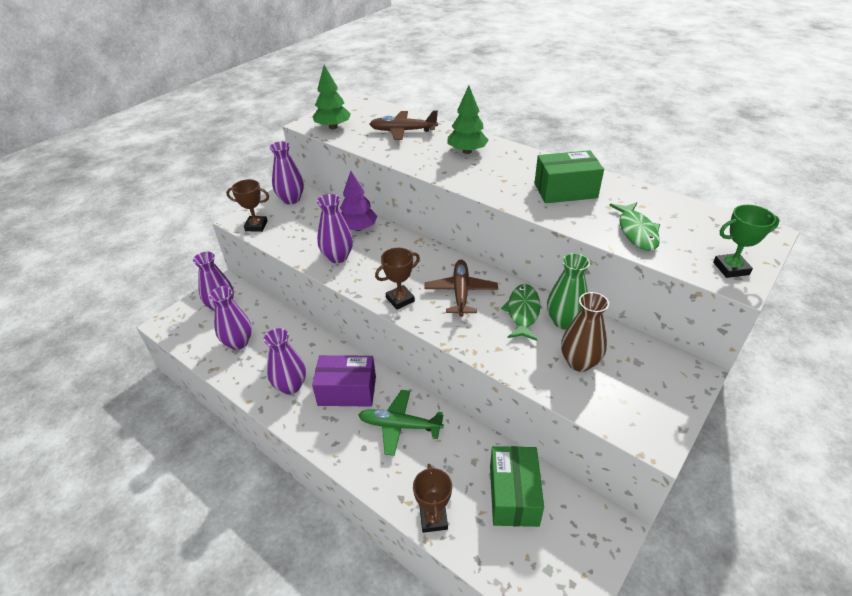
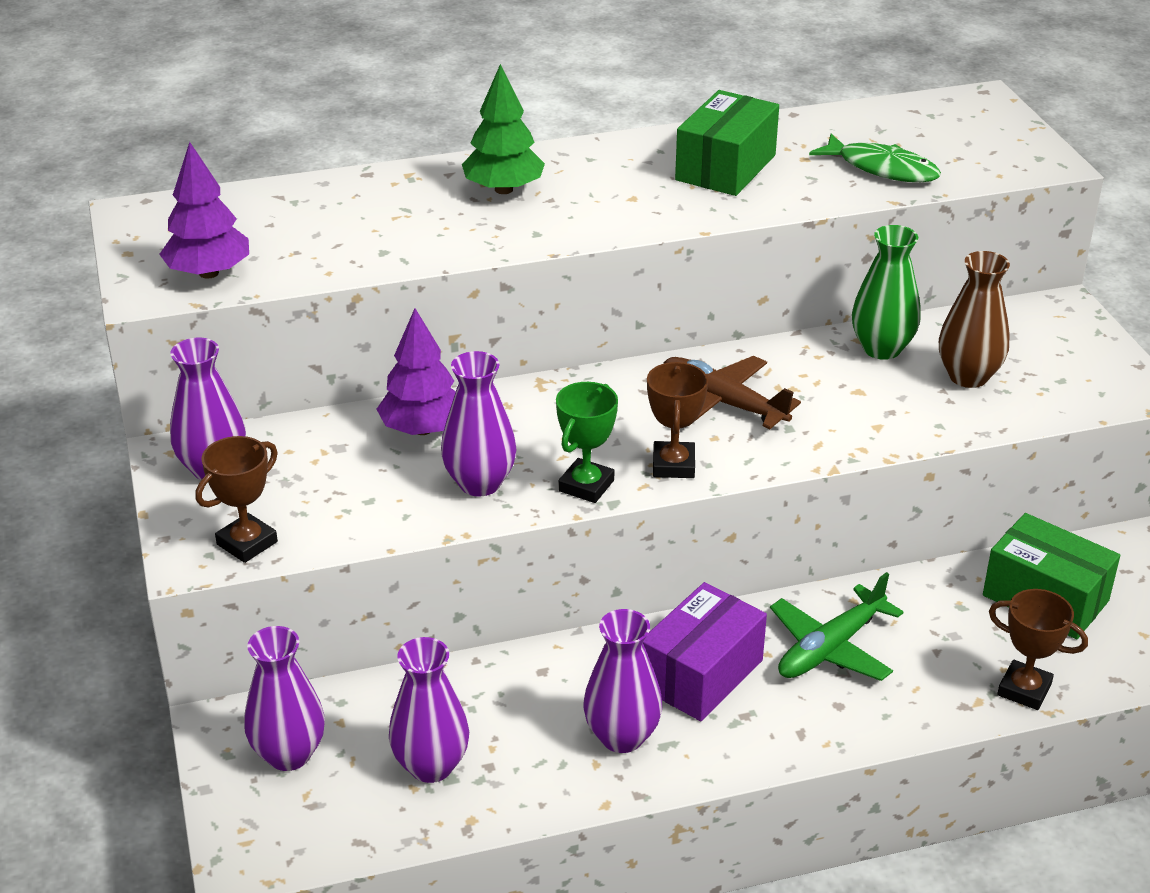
camera: 55 degrees left, 5 degrees down
green tree [313,65,351,129] -> purple tree [159,142,249,279]
brown plane [370,111,438,140] -> none
green fish [501,284,540,341] -> none
green trophy [713,205,780,278] -> green trophy moved to [556,382,618,503]

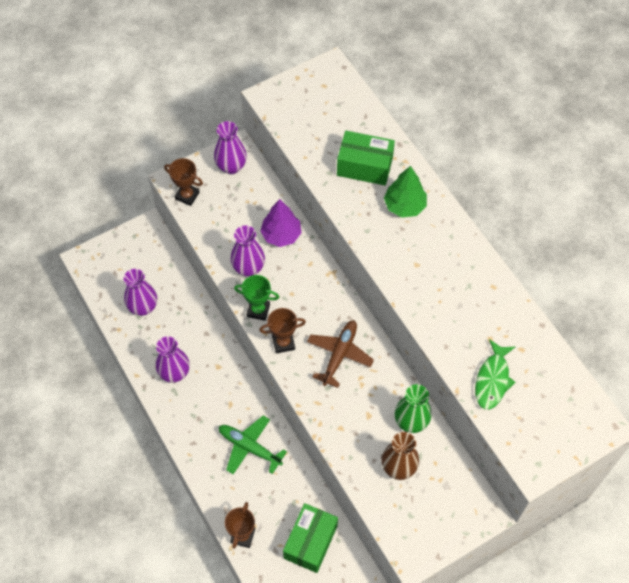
camera: 75 degrees right, 25 degrees up
purple tree [159,142,249,279] -> none
purple vase [244,626,325,771] -> none
purple box [643,582,767,721] -> none
green box [675,90,779,196] -> green box moved to [337,131,395,186]

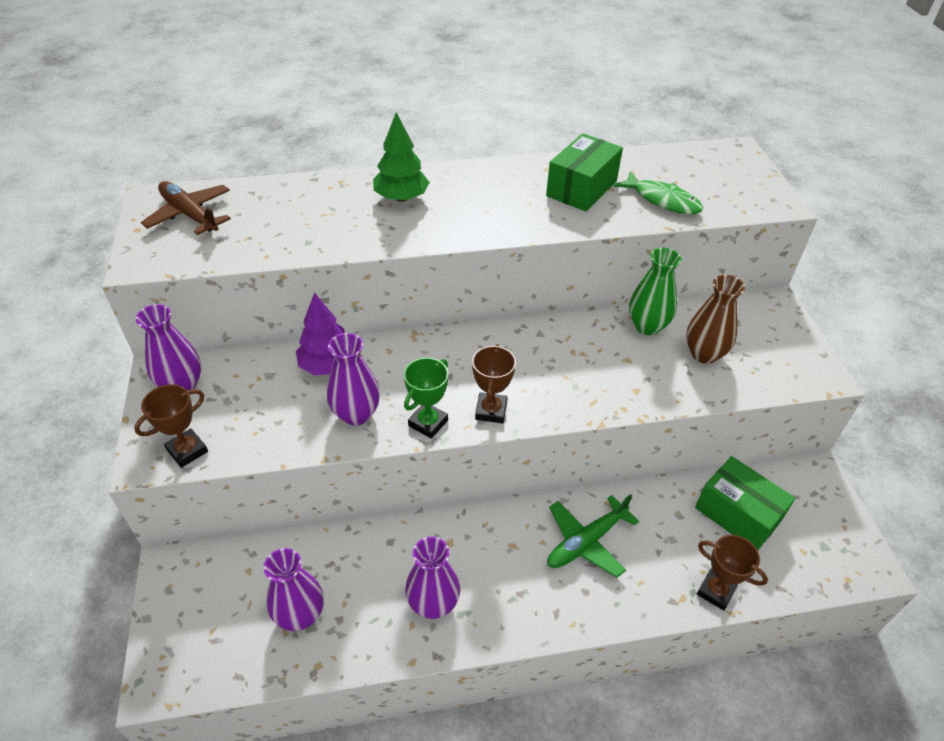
camera: 70 degrees left, 15 degrees down
brown plane [307,320,374,388] -> brown plane moved to [141,181,231,235]
green box [337,131,395,186] -> green box moved to [546,133,623,212]

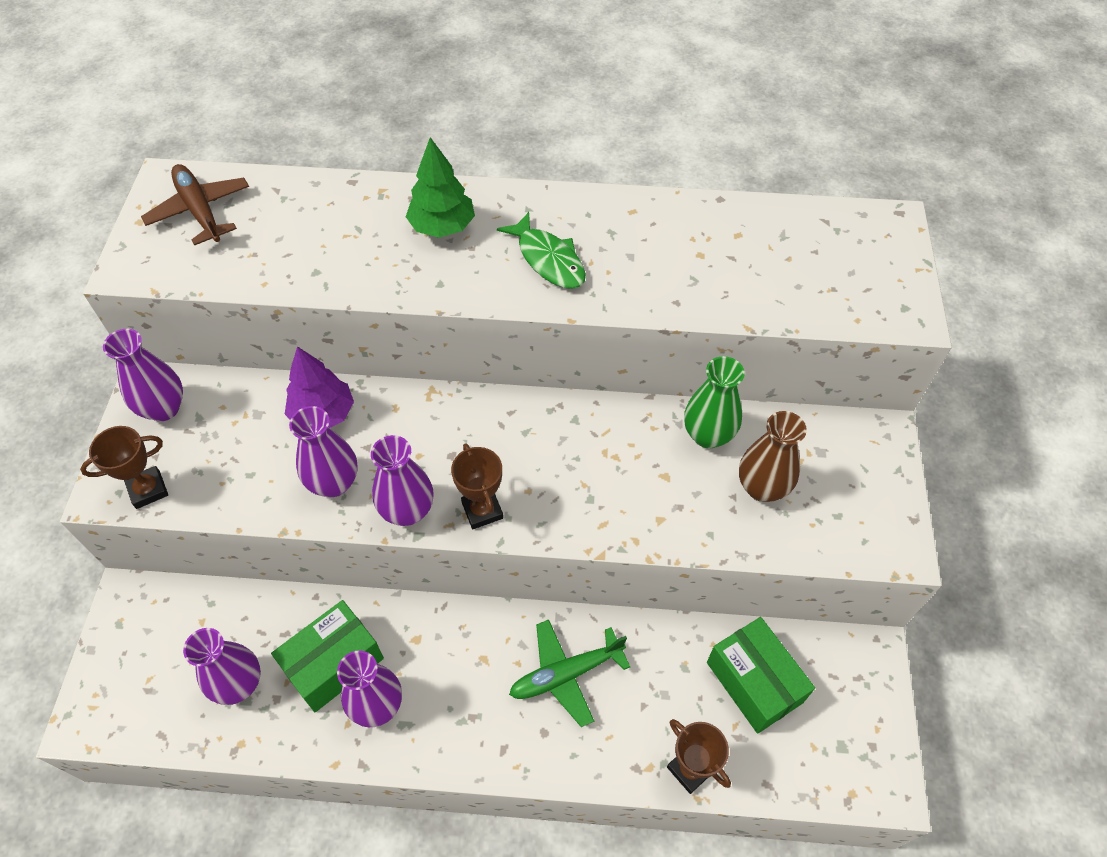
camera: 15 degrees right, 10 degrees up
green trophy [404,358,448,439] -> purple vase [371,435,434,526]
brown trophy [472,344,516,423] -> brown trophy turned 45 degrees counterclockwise [451,443,503,529]
green box [546,133,623,212] -> green box moved to [271,600,384,712]
green fish [614,171,703,214] -> green fish moved to [497,212,586,289]

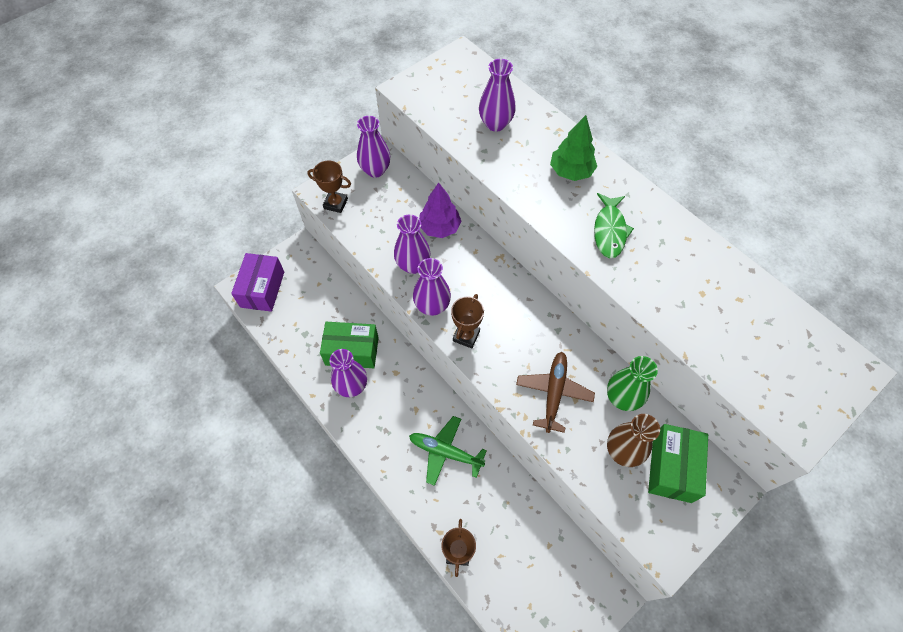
camera: 45 degrees right, 5 degrees up
brown plane [141,164,249,246] -> brown plane moved to [516,352,595,433]
purple vase [183,628,261,705] -> purple vase moved to [479,59,516,132]
green box [707,617,815,734] -> green box moved to [648,424,708,503]
none -> purple box [231,253,284,312]

